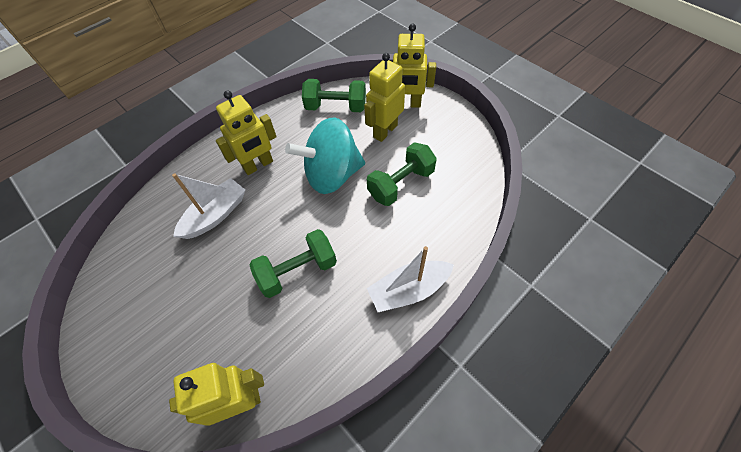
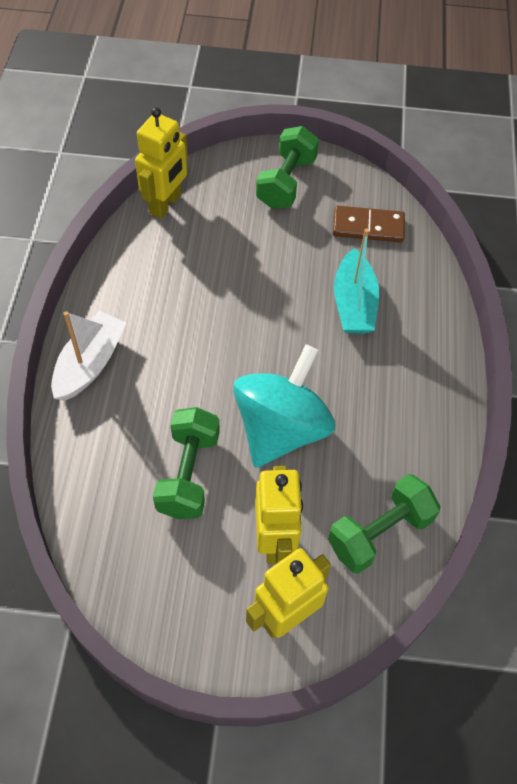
camera: 135 degrees right, 0 degrees up
white boat [172,173,245,239] -> turquoise boat [334,229,379,334]
yellow robot [216,90,277,175] -> none
green dumbbell [250,229,337,298] -> green dumbbell moved to [256,126,319,209]
none -> brown domino [333,206,405,242]

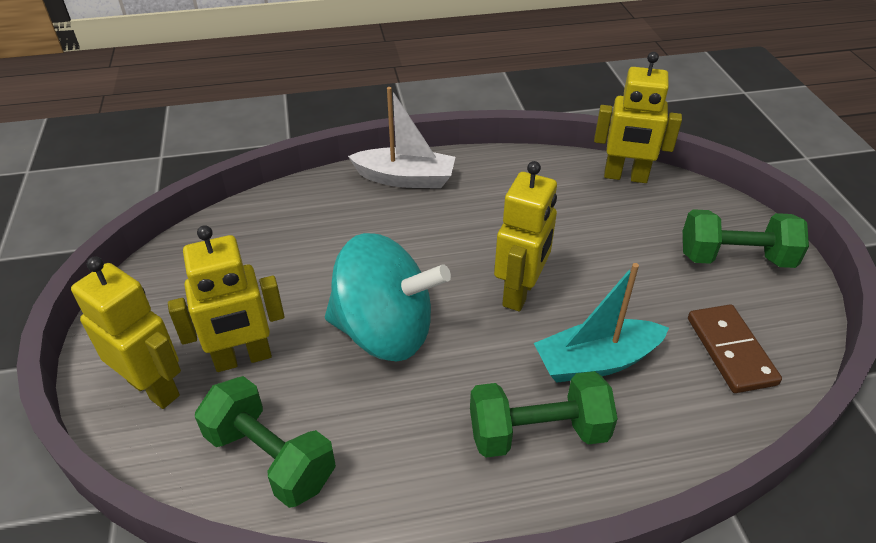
camera: 75 degrees right, 15 degrees down
green dumbbell [153,407,220,519] -> green dumbbell moved to [470,371,618,458]
none -> yellow robot [494,161,557,312]

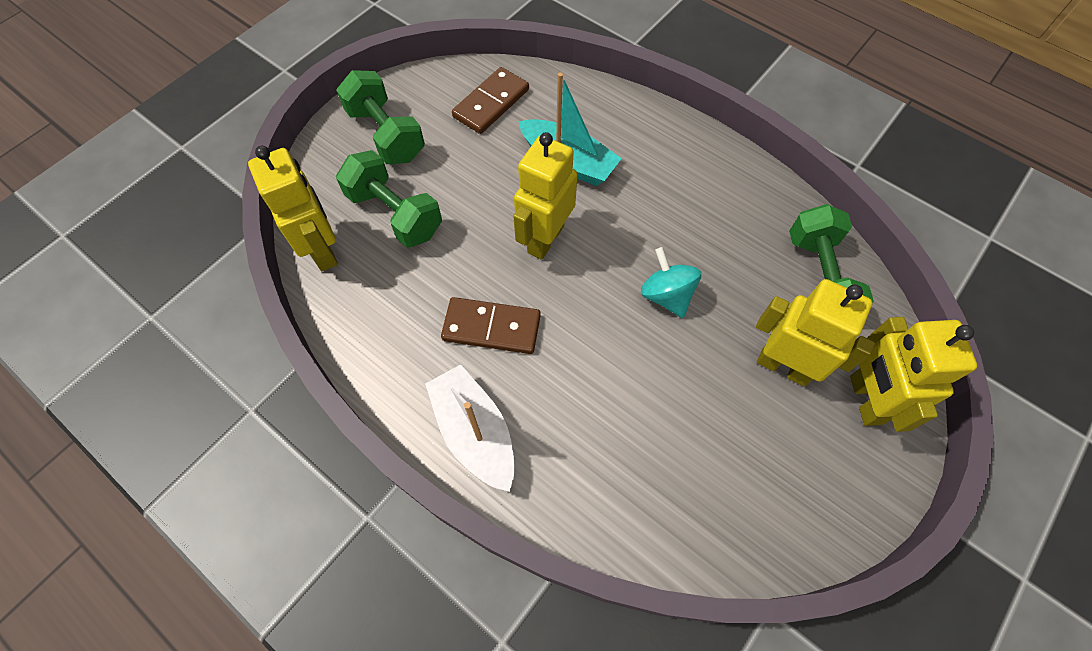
camera: 130 degrees left, 20 degrees up
turquoise spinning top [325,233,451,362] -> turquoise spinning top [641,247,701,318], size x0.52
green dumbbell [470,371,618,458] -> green dumbbell moved to [336,150,442,248]
yellow robot [494,161,557,312] -> yellow robot turned 45 degrees counterclockwise [513,132,578,260]
none -> brown domino [441,297,541,354]

